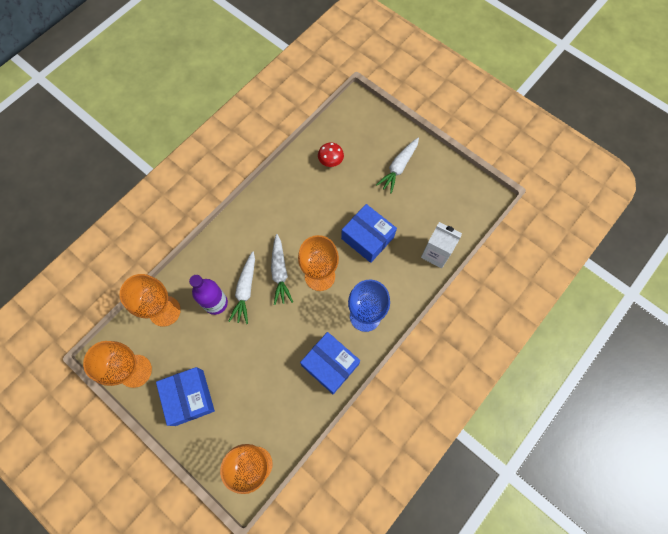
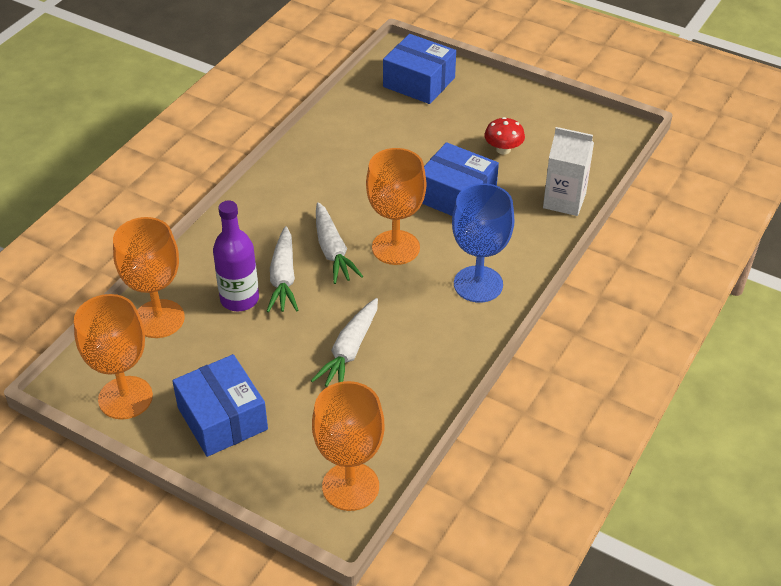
camera: 10 degrees left, 25 degrees down
blue box [300,332,360,394] -> blue box moved to [383,34,456,104]
red mushroom [318,142,344,167] -> red mushroom moved to [484,117,525,155]
white carrot [376,138,419,193] -> white carrot moved to [311,298,378,387]

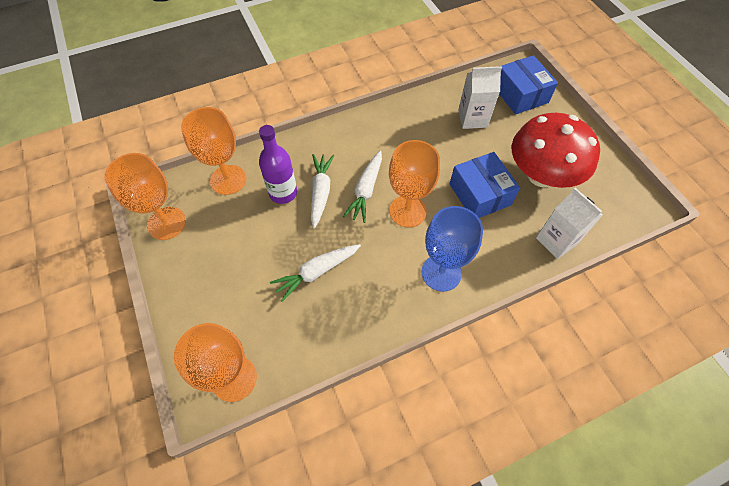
camera: 35 degrees right, 15 degrees up
blue box [172,354,268,457] -> none
white carrot [267,226,298,312] -> white carrot turned 150 degrees clockwise [311,154,334,229]
red mushroom [484,117,525,155] -> red mushroom [512,113,600,188], size x2.45
none -> white carton [458,66,502,129]

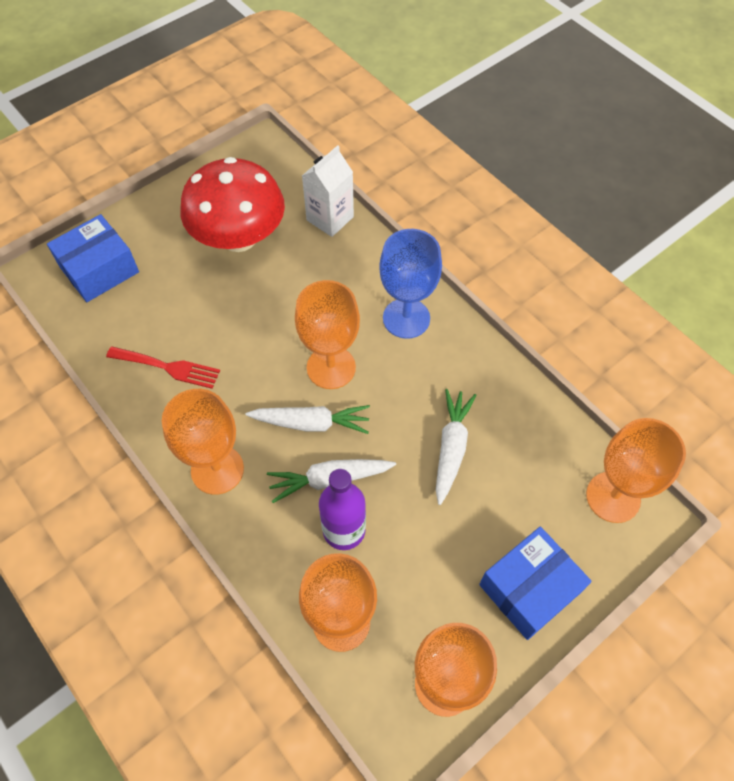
camera: 105 degrees left, 0 degrees up
white carrot [270,244,361,302] -> white carrot turned 120 degrees counterclockwise [436,389,477,505]
blue box [450,152,520,218] -> blue box moved to [479,527,592,640]
white carton [458,66,502,129] -> none
none -> red fork [106,346,220,389]
none -> orange goblet [162,389,244,495]

